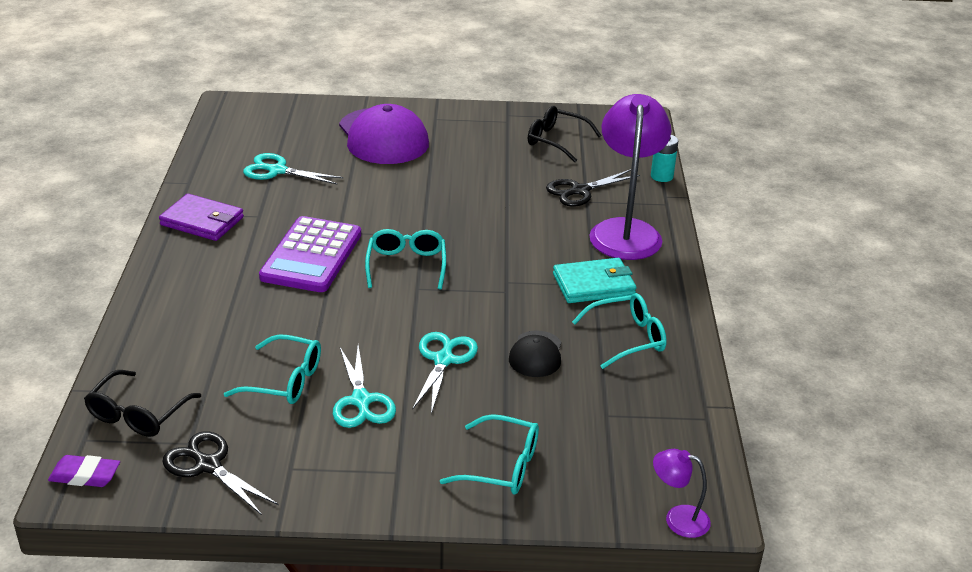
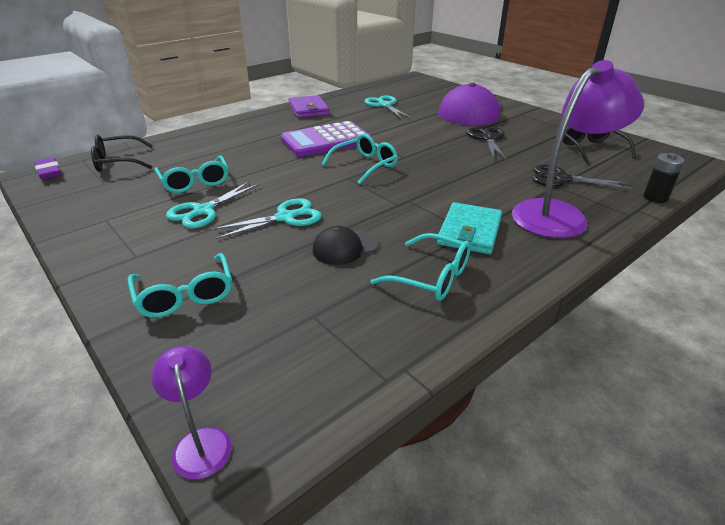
camera: 50 degrees right, 0 degrees up
black scissors [162,432,278,515] -> black scissors moved to [466,127,507,160]
turquoise wallet [553,258,636,303] -> turquoise wallet turned 75 degrees clockwise [437,202,502,254]
turquoise battery [651,135,678,182] -> black battery [643,153,685,203]

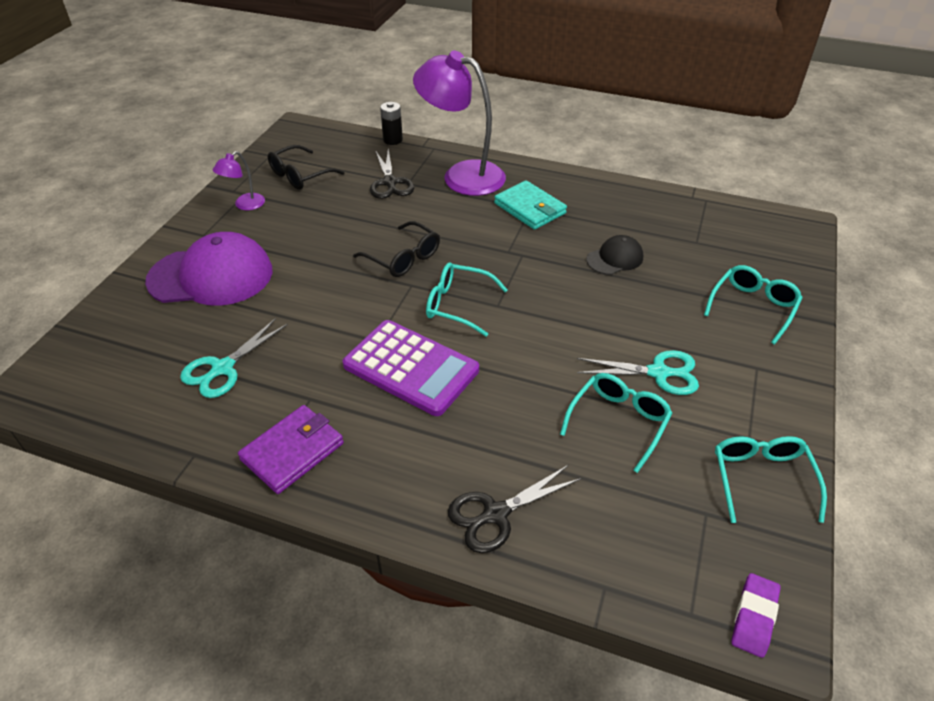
camera: 120 degrees left, 10 degrees up
black glasses [91,135,153,172] -> black glasses moved to [353,221,440,277]
purple lamp [151,346,232,479] -> purple lamp moved to [213,151,265,210]
turquoise scissors [211,198,321,239] -> none
black cap [313,226,378,265] -> black cap turned 60 degrees counterclockwise [586,235,643,275]
turquoise glasses [370,233,471,301] -> turquoise glasses moved to [715,436,827,523]
turquoise wallet [437,202,502,254] -> turquoise wallet turned 60 degrees clockwise [494,180,567,230]
black scissors [466,127,507,160] -> black scissors moved to [448,465,581,553]

